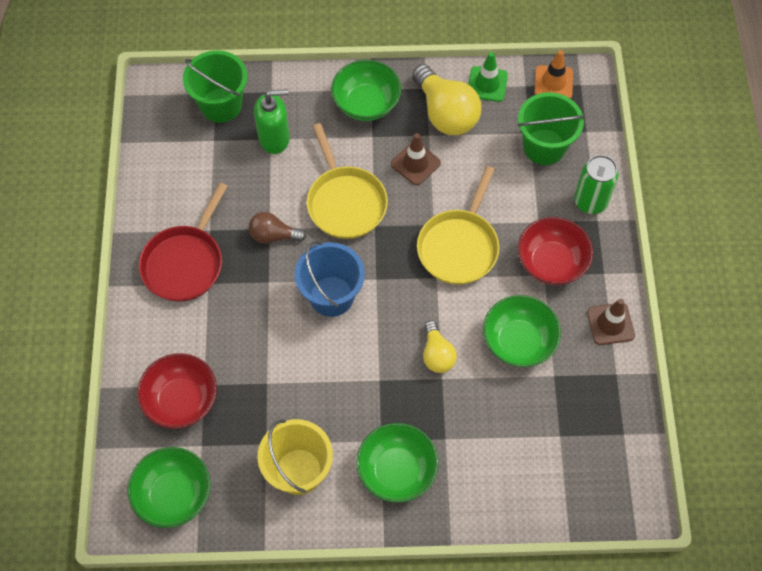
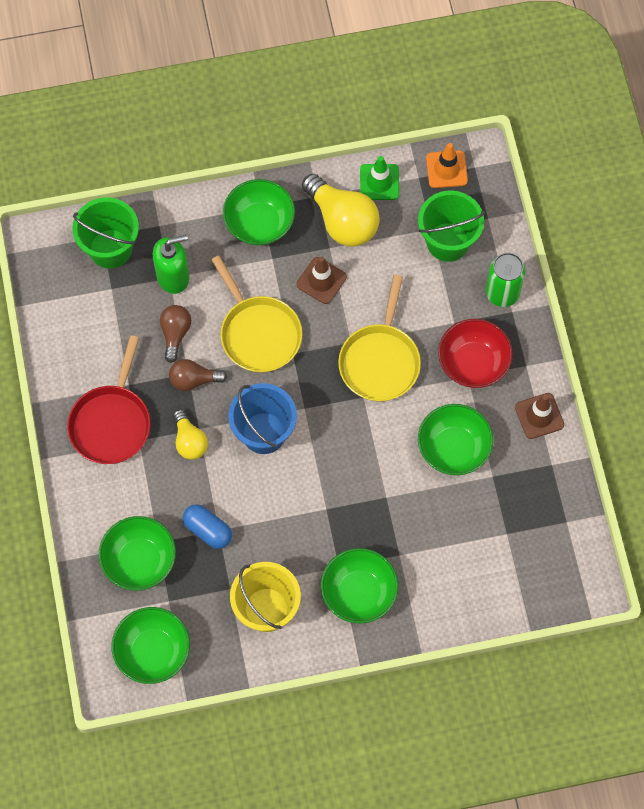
camera: 10 degrees left, 5 degrees up
red bowl [137,353,217,429] -> green bowl [99,516,176,591]
yellow light bulb [423,321,457,373] -> yellow light bulb moved to [173,409,208,460]
none -> brown light bulb [160,305,191,363]
none -> blue capsule [183,504,232,549]

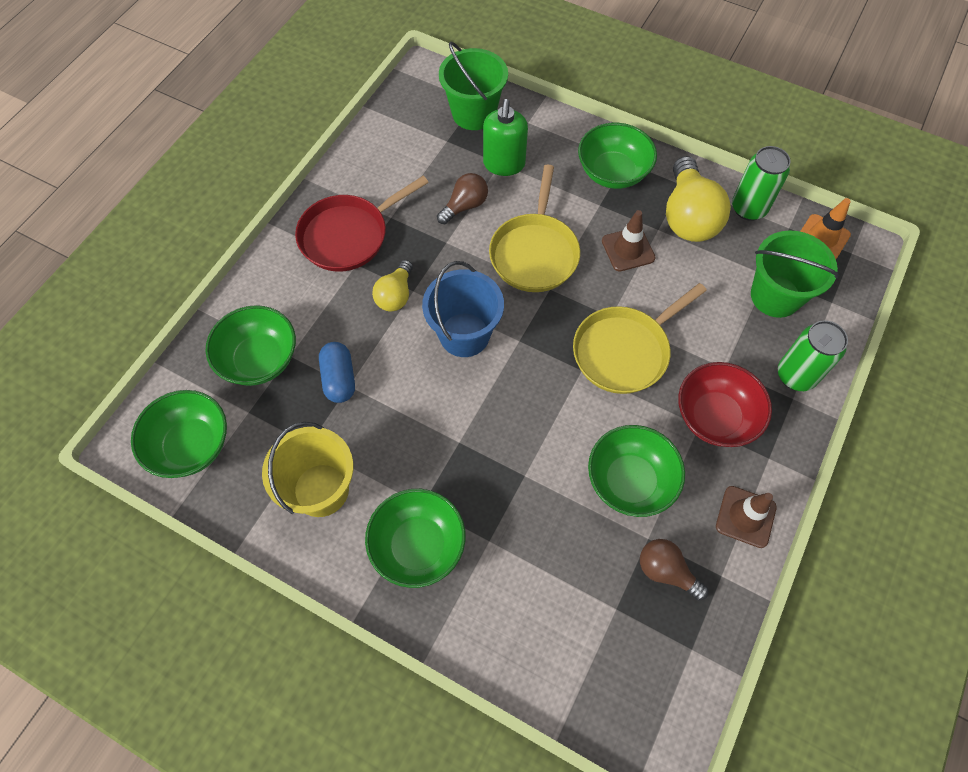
camera: 40 degrees right, 5 degrees down
green soap dispenser [153,235,189,294] -> green soap dispenser turned 75 degrees clockwise [483,99,528,176]
brown light bulb [169,359,227,391] -> brown light bulb moved to [640,539,708,601]
green traffic cone [360,156,399,200] -> green can [732,146,791,221]

